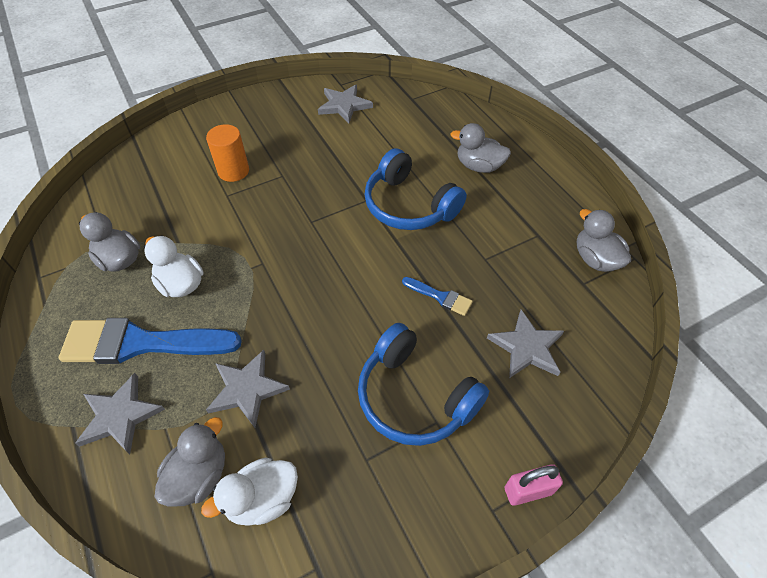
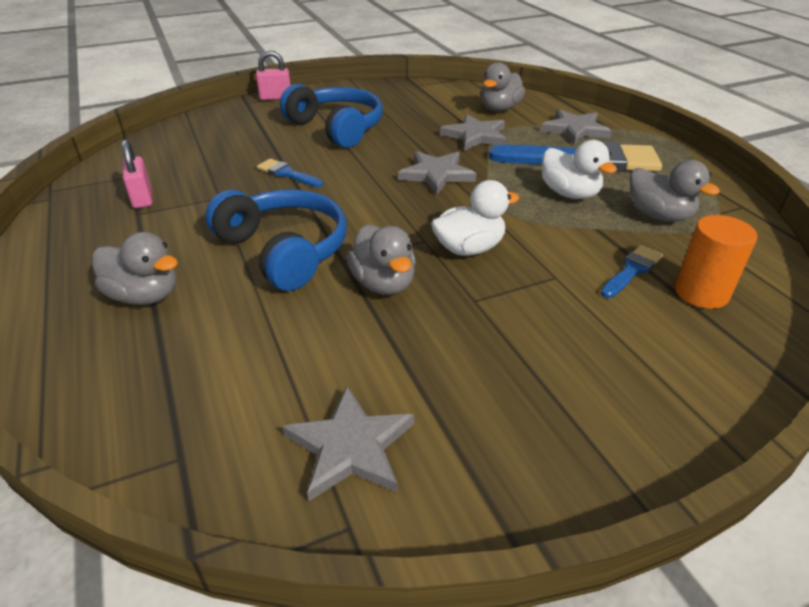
camera: 175 degrees left, 15 degrees down
white duck [201,458,298,526] -> white duck moved to [431,180,519,256]
orange cylinder [206,124,249,182] -> orange cylinder moved to [675,215,757,309]
grey star [487,310,564,378] -> grey star moved to [398,151,476,194]
grey duck [577,209,631,272] -> grey duck moved to [347,224,416,295]
none -> pink padlock [122,139,152,208]
none -> blue brush [601,245,663,298]

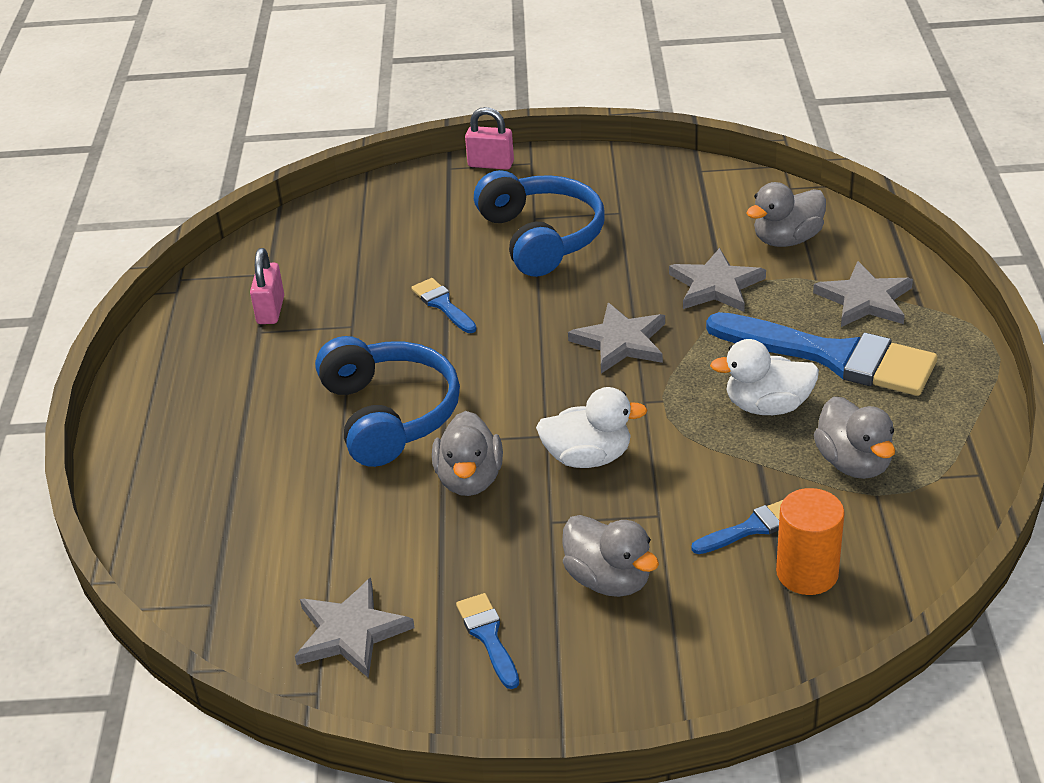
camera: 25 degrees right, 0 degrees up
grey duck [92,232,178,305] -> grey duck moved to [562,515,659,597]
white duck [542,140,617,199] -> white duck turned 105 degrees clockwise [710,339,819,415]
none -> blue brush [456,593,519,689]

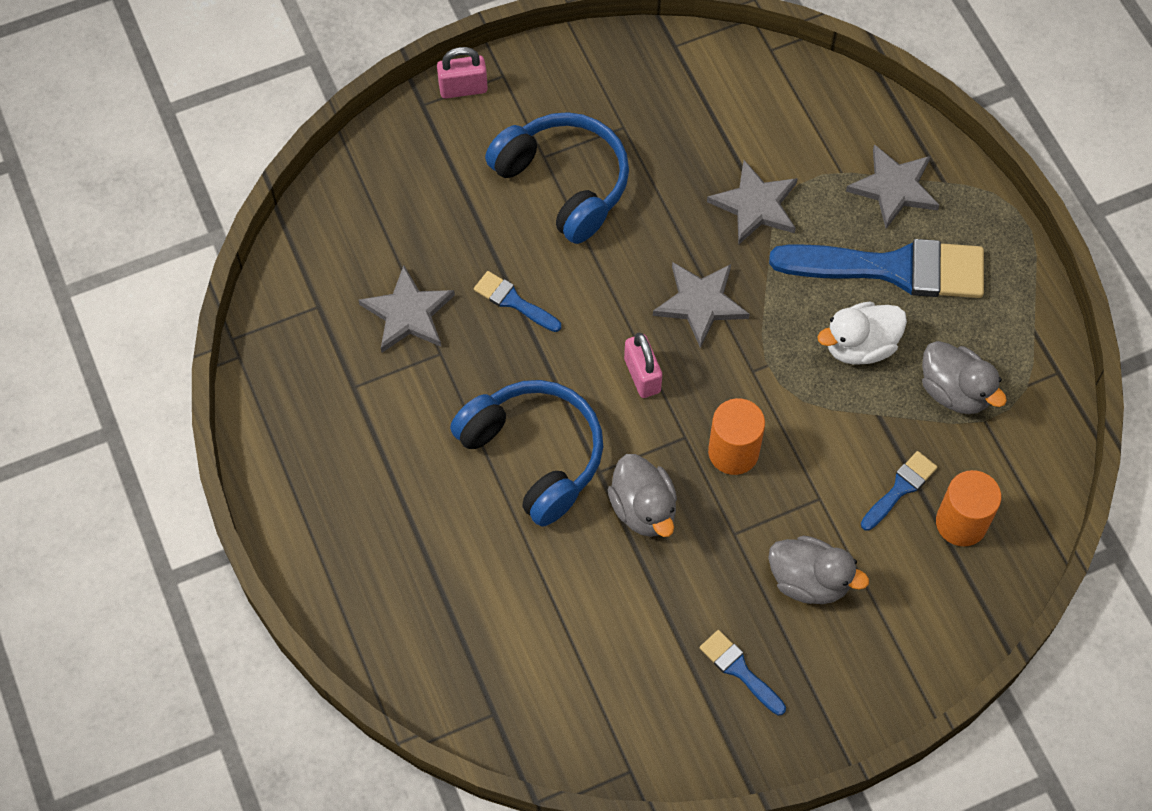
camera: 25 degrees left, 25 degrees up
pink padlock [250,248,284,324] -> pink padlock moved to [624,333,662,398]
grey star [295,578,415,678] -> grey star moved to [359,265,455,352]
white duck [536,387,647,468] -> orange cylinder [708,398,765,475]
grey duck [746,182,826,247] -> none

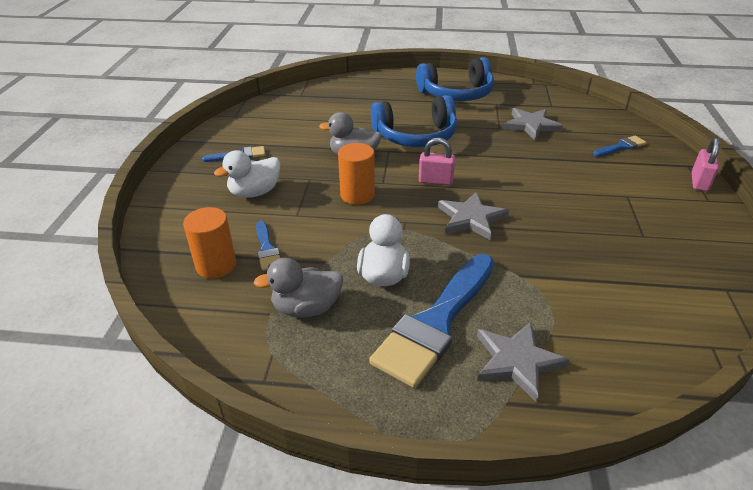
camera: 120 degrees right, 25 degrees down
blue brush [474,271,561,332] -> blue brush moved to [593,136,647,157]
blue headphones [485,112,629,244] -> blue headphones moved to [416,57,494,101]
grey star [707,160,798,245] -> none
grey duck [768,535,869,604] -> white duck [214,150,281,198]

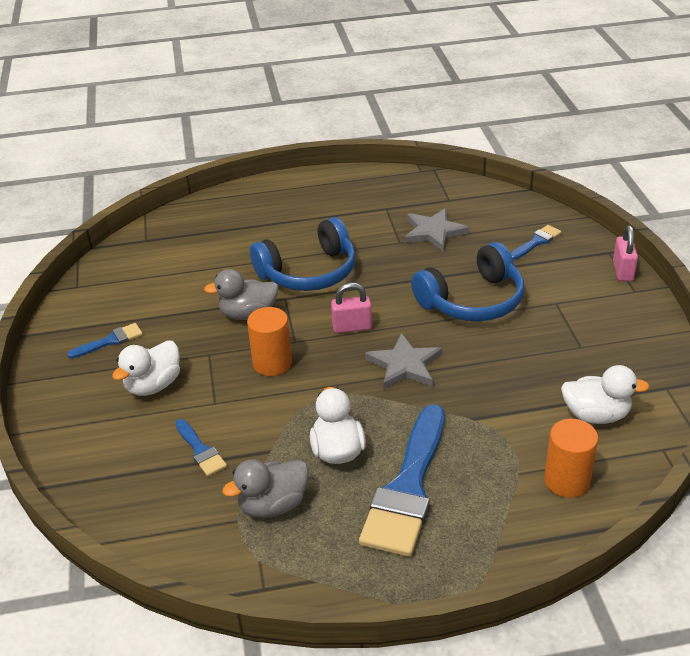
camera: 15 degrees left, 0 degrees up
orange cylinder [183,207,236,279] -> orange cylinder moved to [544,419,598,498]
blue headphones [416,57,494,101] -> blue headphones moved to [411,242,524,321]
grey star [477,322,570,403] -> none
none -> white duck [561,365,650,424]

